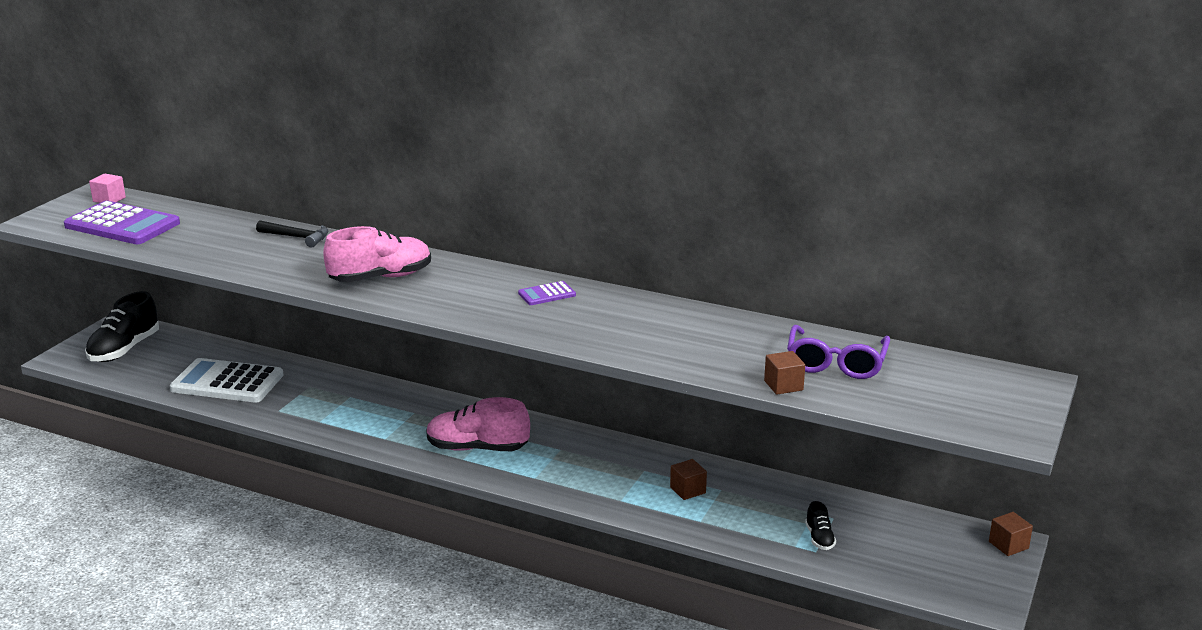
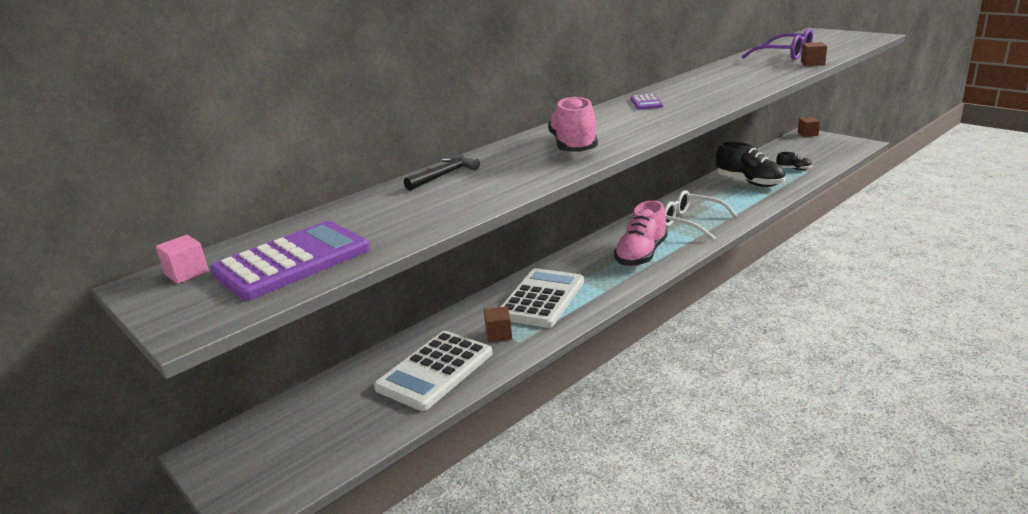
camera: 65 degrees left, 0 degrees up
black shoe [85,291,159,362] -> black shoe moved to [716,141,785,187]
brown cube [670,459,707,500] -> brown cube moved to [484,306,512,342]
none -> white calculator [500,268,584,328]
none -> white glasses [664,190,738,241]

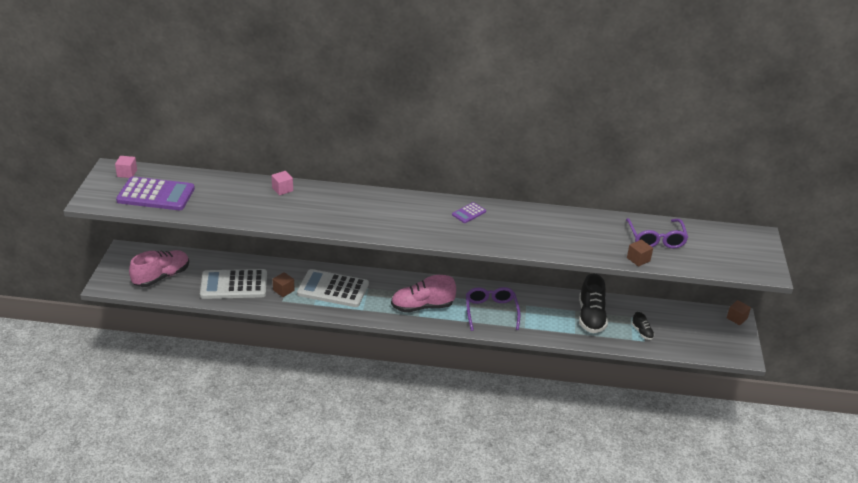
camera: 45 degrees right, 10 degrees up
black hammer [404,155,480,191] -> pink cube [271,171,293,195]
white calculator [500,268,584,328] -> white calculator turned 150 degrees counterclockwise [297,269,369,307]
pink shoe [548,96,598,152] -> pink shoe moved to [129,250,189,287]
white glasses [664,190,738,241] -> purple glasses [466,287,520,331]

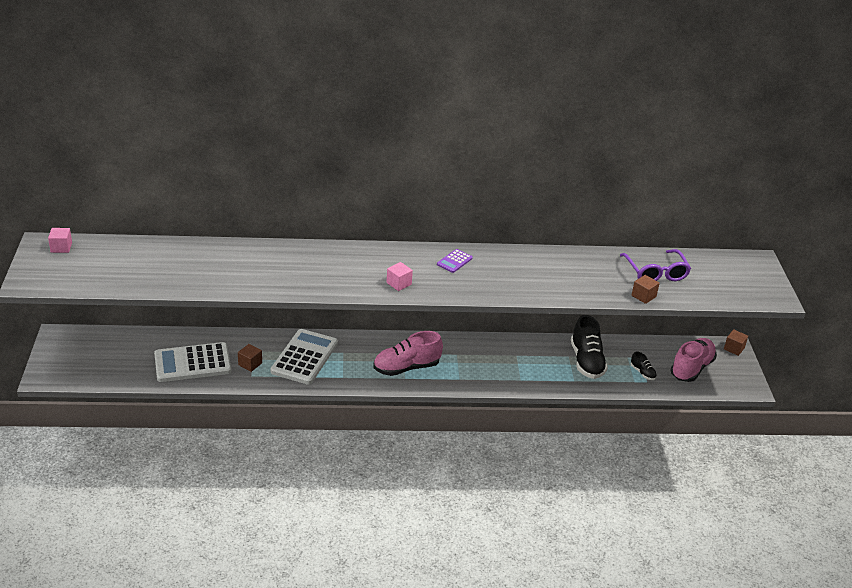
camera: 10 degrees left, 0 degrees up
purple calculator [116,176,195,210] -> none
pink shoe [129,250,189,287] -> pink shoe moved to [670,338,717,382]
pink cube [271,171,293,195] -> pink cube moved to [386,262,413,291]
white calculator [297,269,369,307] -> white calculator turned 105 degrees clockwise [270,329,338,385]
purple glasses [466,287,520,331] -> none

